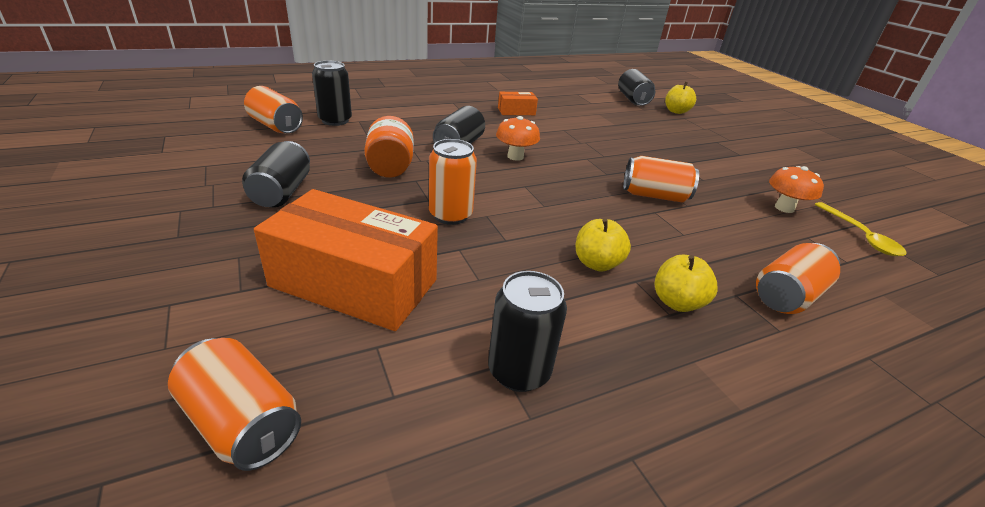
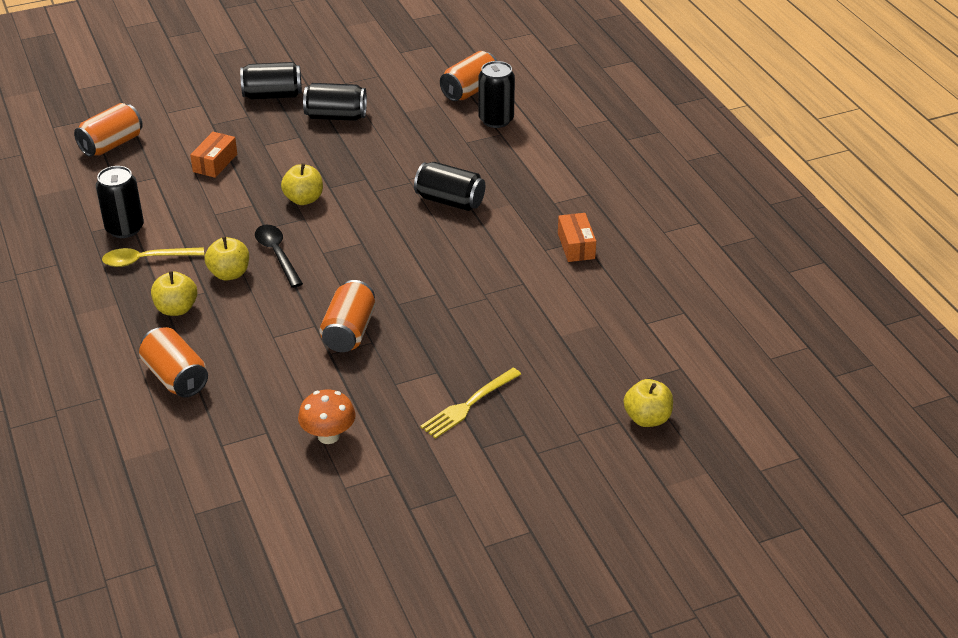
camera: 95 degrees right, 5 degrees up
orange box [254,189,438,331] -> orange box [190,132,237,178], size x0.46
orange jar [364,116,414,178] -> none
orange can [429,139,477,225] -> yellow apple [281,163,323,205]
orange mushroom [496,116,540,161] -> none
black can [618,69,655,105] -> black can moved to [240,62,302,99]
yellow spoon [814,202,906,256] -> yellow spoon moved to [102,247,204,267]
none -> black spoon [255,225,303,288]
none -> yellow fork [420,368,521,439]

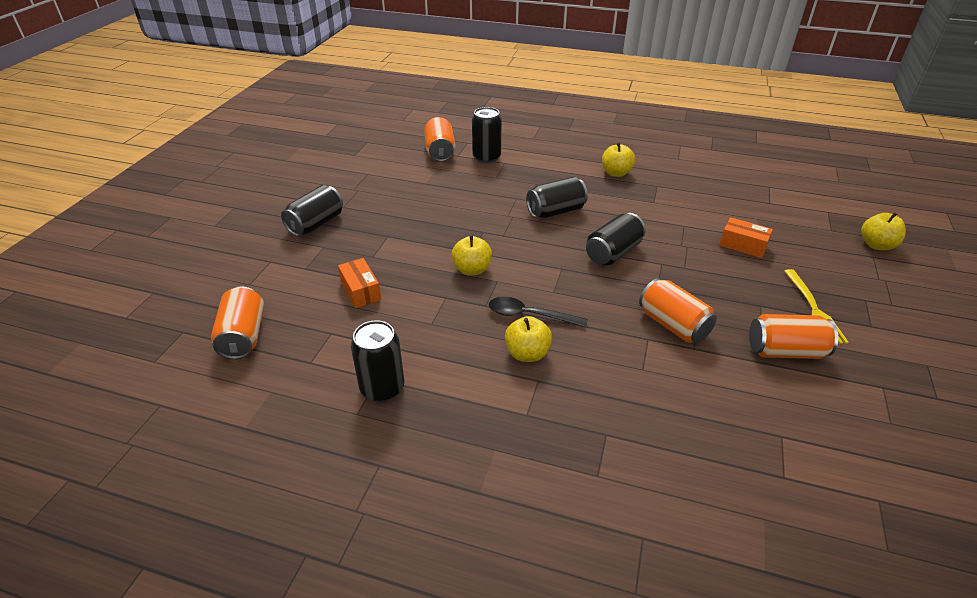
camera: 50 degrees left, 0 degrees up
yellow spoon [102,247,204,267] -> none
orange can [139,327,208,398] -> orange can moved to [749,314,838,359]
yellow apple [151,271,197,316] -> yellow apple moved to [602,142,635,177]
orange mushroom [298,390,356,444] -> none
black can [303,83,367,121] -> black can moved to [586,213,646,266]
orange box [558,213,596,262] -> orange box moved to [719,217,773,258]

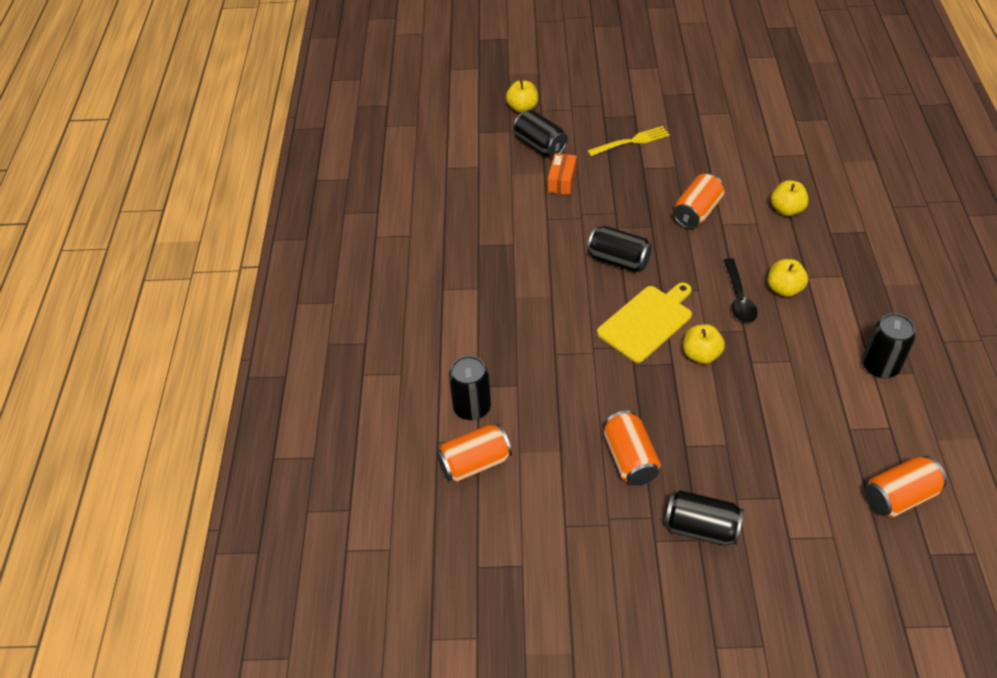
camera: 105 degrees left, 10 degrees up
orange box [338,258,381,308] -> none
black can [526,177,588,219] -> black can moved to [513,110,568,157]
yellow apple [602,142,635,177] -> yellow apple moved to [771,180,809,216]
orange can [749,314,838,359] -> orange can moved to [604,411,661,486]
none -> yellow cutting board [597,282,692,363]

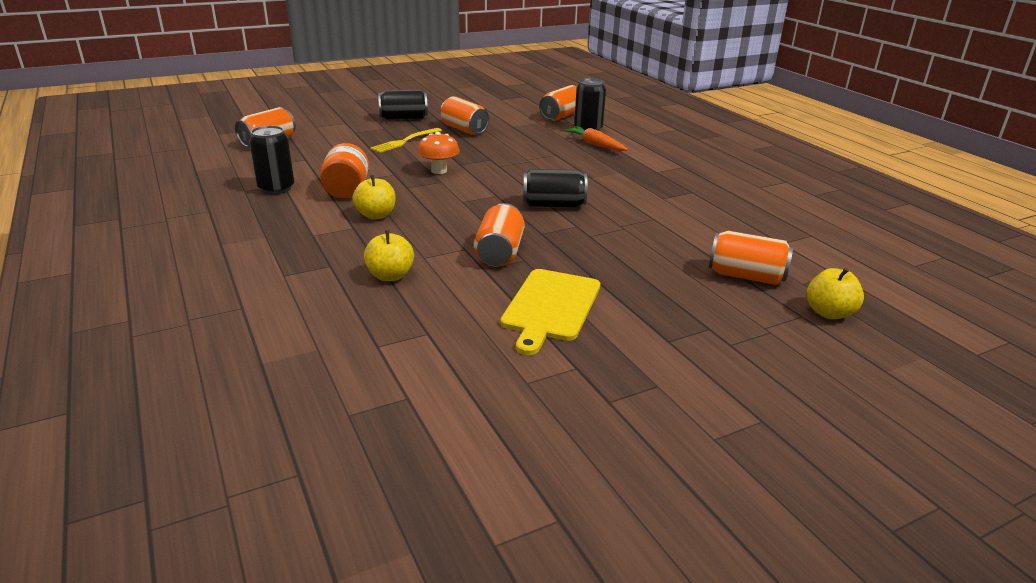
camera: 150 degrees right, 20 degrees down
black can [513,110,568,157] -> orange can [709,231,793,285]
orange box [548,153,577,195] -> none
yellow fork [587,126,670,156] -> yellow fork moved to [370,128,442,153]
yellow cutting board [597,282,692,363] -> yellow cutting board moved to [500,269,600,355]
yellow apple [683,324,725,364] -> orange mushroom [417,132,460,174]
black spoon [724,258,757,323] -> none
none -> orange jar [320,143,369,199]
none -> orange carrot [563,126,628,151]

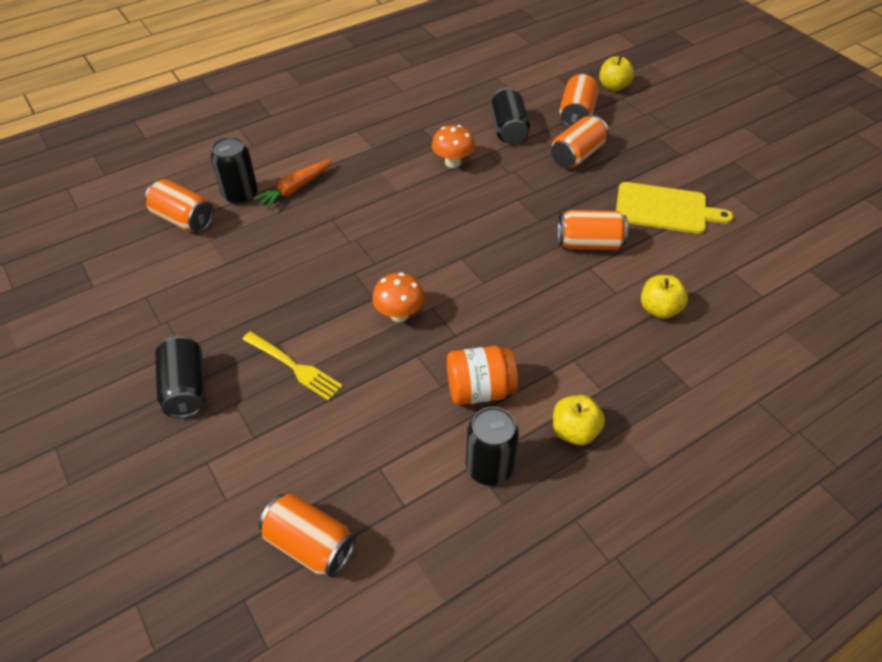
camera: 95 degrees left, 20 degrees up
yellow apple [353,175,396,220] -> yellow apple moved to [553,395,605,445]
orange can [440,96,490,135] -> orange can moved to [551,115,609,168]
black can [523,169,587,208] -> black can moved to [490,88,530,144]
none -> orange mushroom [432,125,475,168]

